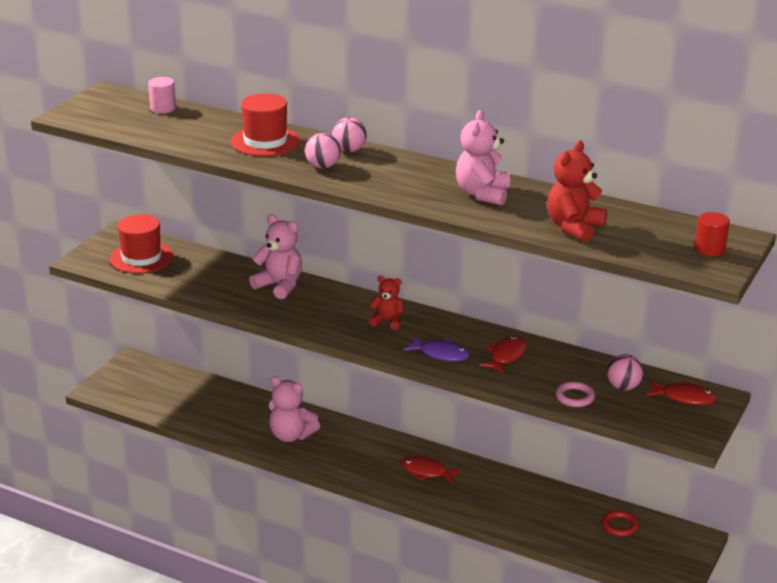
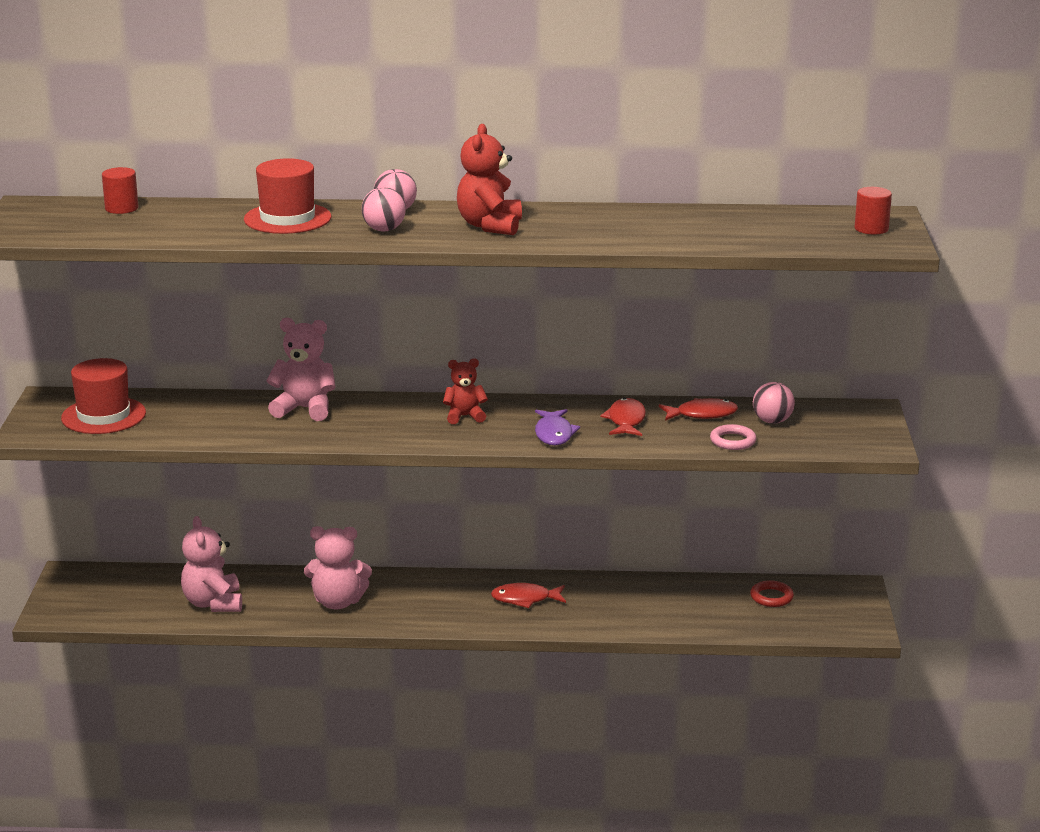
camera: 25 degrees left, 5 degrees down
pink cylinder [148,77,176,114] -> red cylinder [102,167,139,214]
purple fish [403,336,469,362] -> purple fish turned 90 degrees clockwise [535,409,580,445]
pink teddy bear [456,110,510,205] -> pink teddy bear moved to [181,516,242,612]
red teddy bear [547,140,607,242] -> red teddy bear moved to [457,124,522,235]
red fish [646,380,717,405] -> red fish moved to [659,398,738,421]

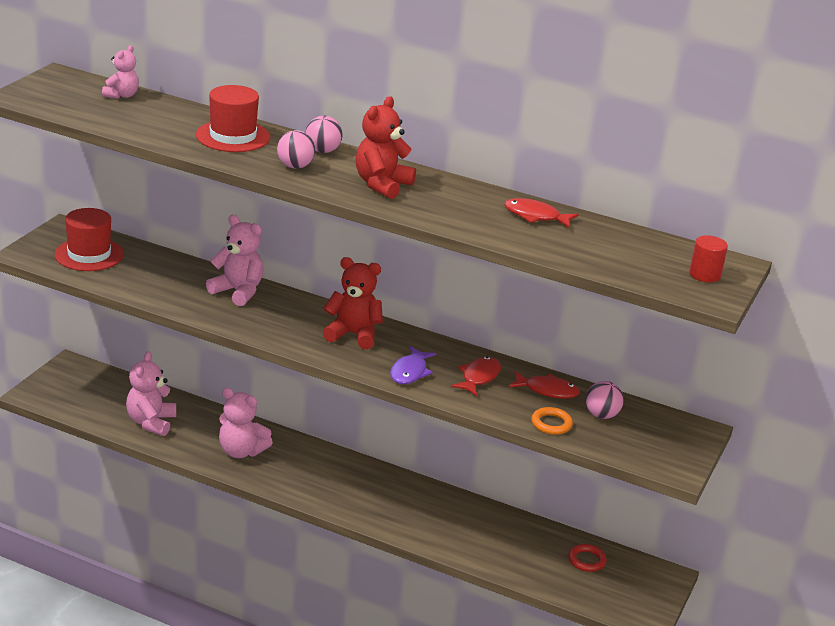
camera: 20 degrees right, 5 degrees up
red cylinder [102,167,139,214] -> pink teddy bear [102,45,139,99]
red teddy bear [443,358,488,424] -> red teddy bear [323,257,383,349], size x1.57
red fish [491,583,566,608] -> red fish moved to [504,198,579,228]
pink ring [710,424,756,450] -> orange ring [531,407,573,435]

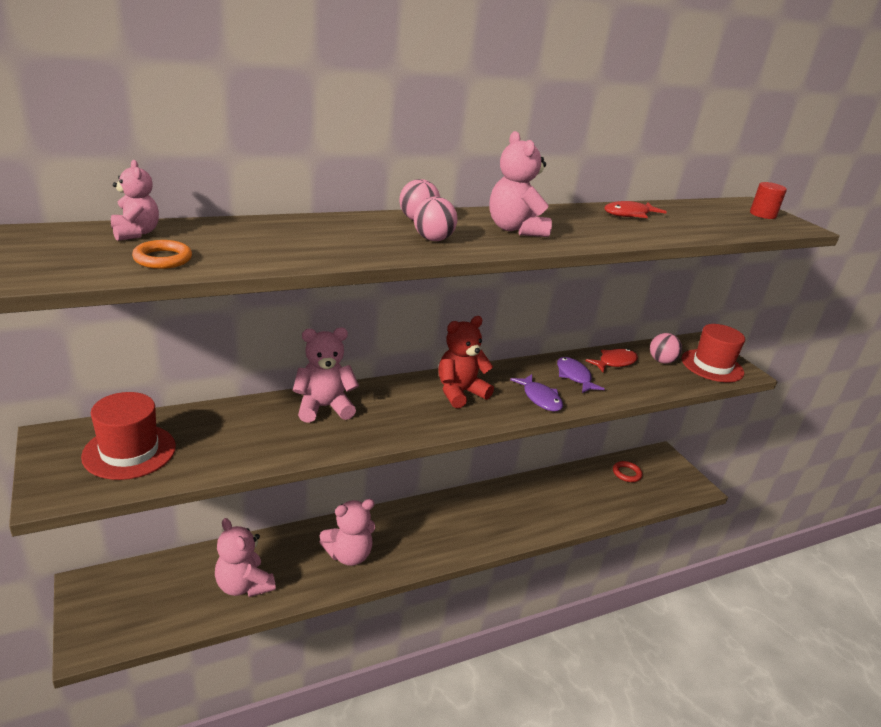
camera: 50 degrees left, 0 degrees up
red hat [196,85,270,152] -> red hat moved to [681,324,745,382]
red teddy bear [355,96,416,199] -> pink teddy bear [489,131,552,237]
red fish [451,357,501,396] -> purple fish [557,357,605,393]
orange ring [531,407,573,435] -> orange ring moved to [132,240,192,269]

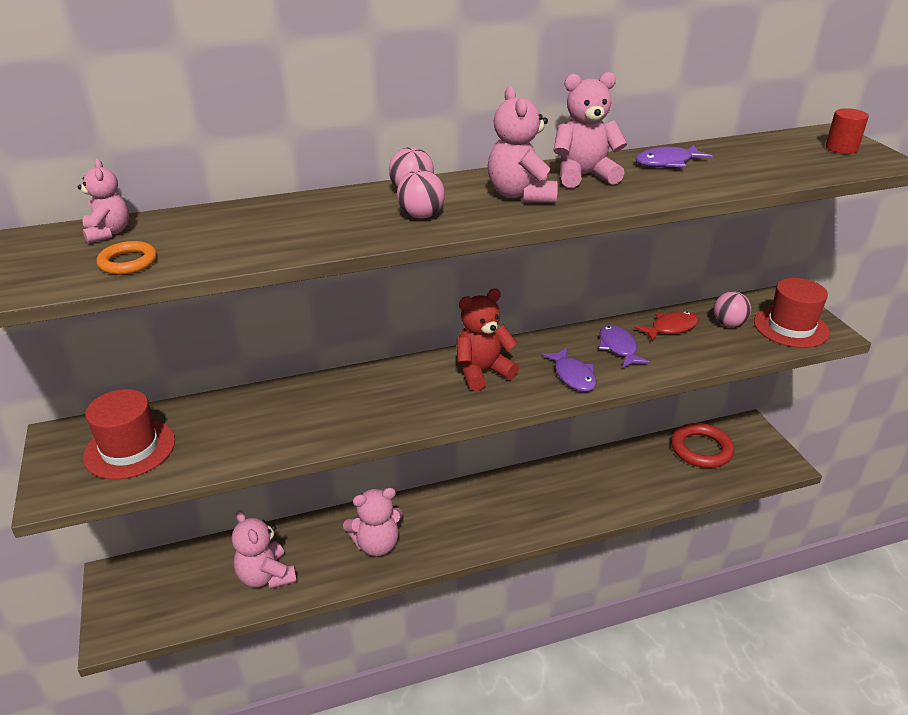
camera: 10 degrees right, 5 degrees up
pink teddy bear [293,328,359,423] -> pink teddy bear moved to [554,72,627,188]
red fish [604,201,667,218] -> purple fish [635,145,713,167]
red ring [613,461,642,482] -> red ring [671,423,734,468], size x1.81

